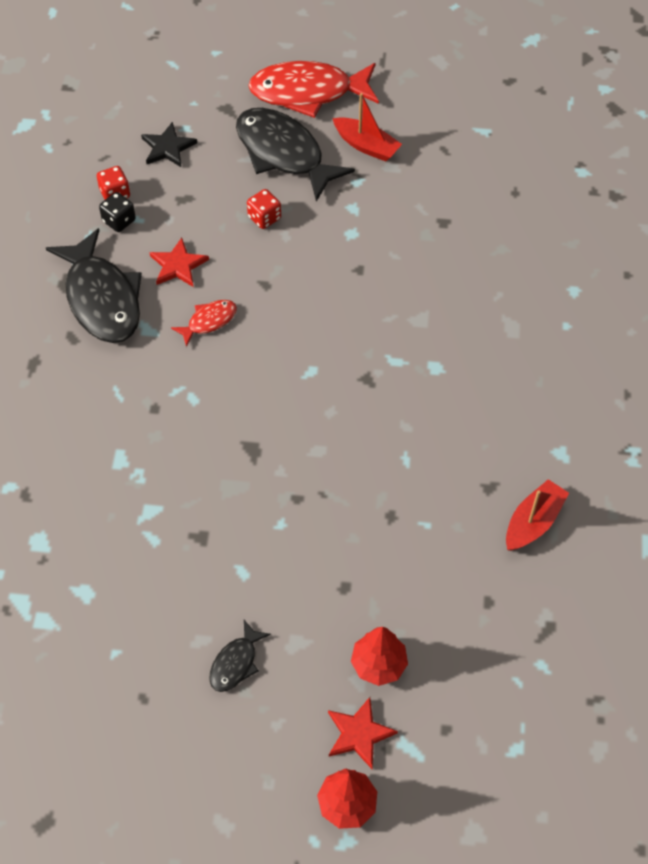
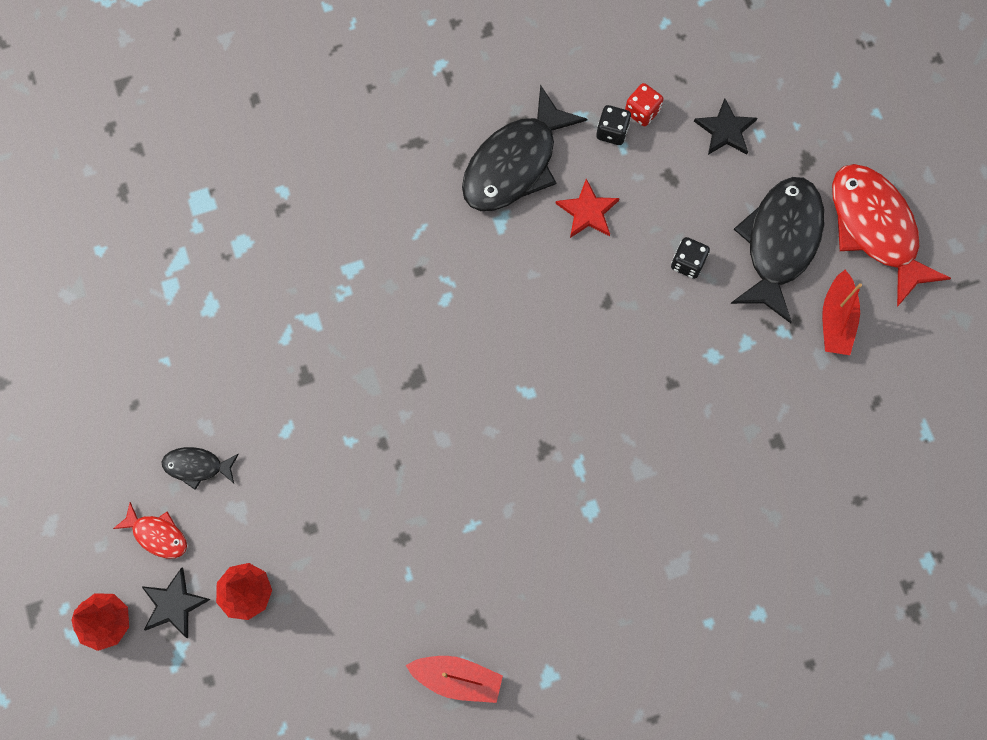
camera: 65 degrees right, 15 degrees up
red fish [171,300,237,347] -> red fish moved to [113,502,187,558]
red dice [247,189,281,229] -> black dice [671,237,710,279]
red star [328,697,398,769] -> black star [141,567,211,638]

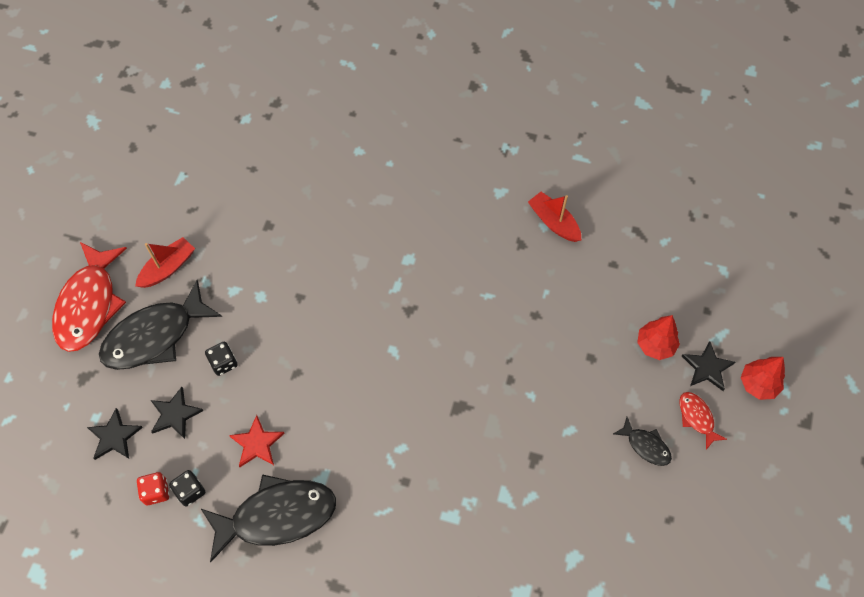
camera: 145 degrees left, 10 degrees down
none -> black star [151,387,204,439]

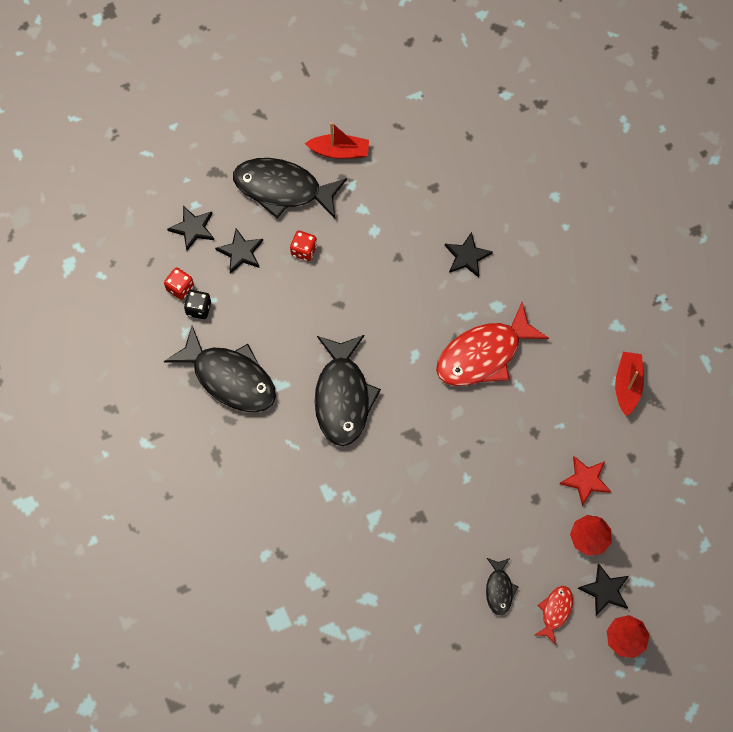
camera: 50 degrees right, 5 degrees up
red fish [52,242,127,352] -> red fish moved to [436,302,549,386]
black dice [205,342,238,376] -> red dice [290,231,317,261]
red star [229,415,285,467] -> red star moved to [560,456,611,506]
none -> black fish [315,335,381,446]
none -> black star [445,232,493,278]

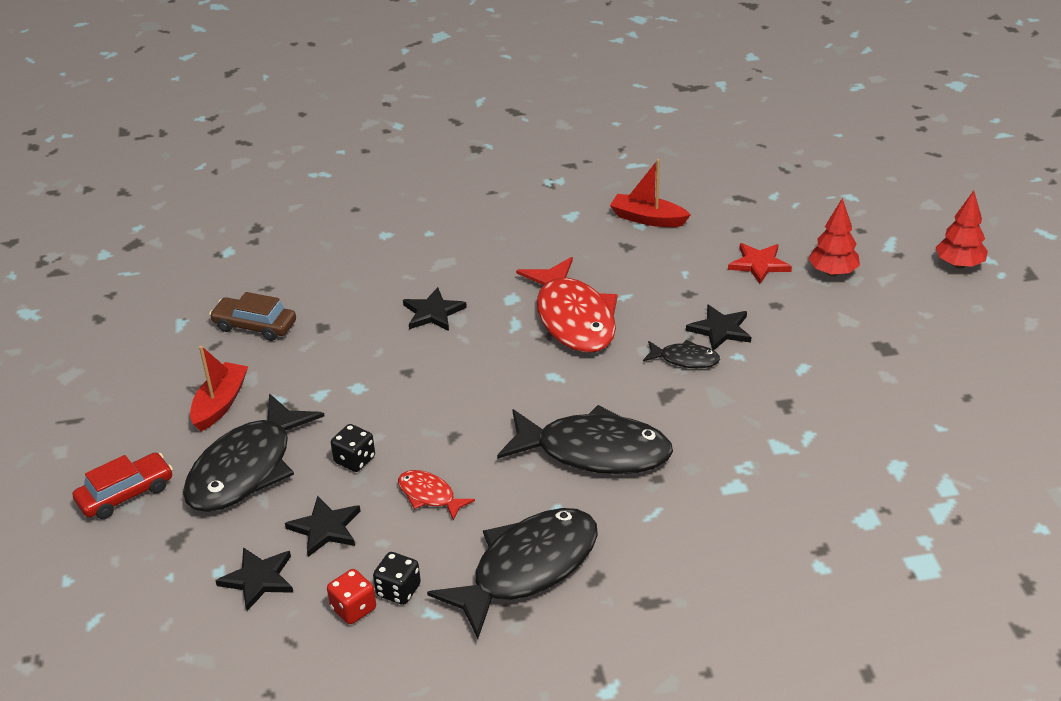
camera: 75 degrees left, 30 degrees down
red dice [290,231,317,261] -> black dice [331,424,375,472]
black fish [486,558,519,615] -> black fish moved to [643,340,720,368]
red fish [535,586,573,644] -> red fish moved to [398,470,475,521]
black star [578,563,629,616] -> black star moved to [686,304,751,350]
none -> red car [73,452,173,519]
none -> brown car [209,292,296,341]

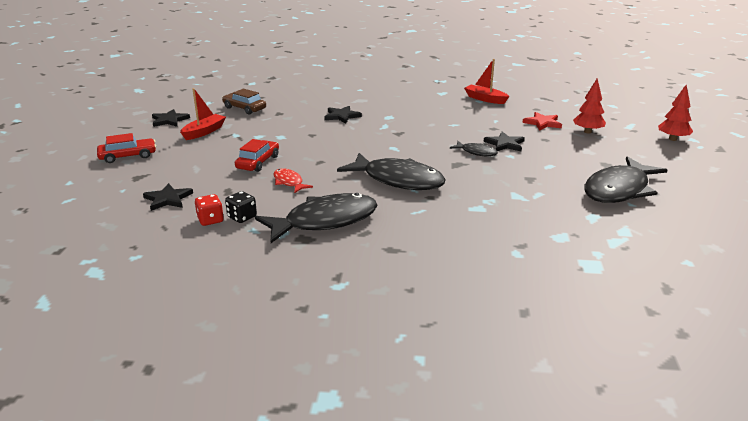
camera: 15 degrees right, 10 degrees down
black fish [183,393,325,512] -> black fish moved to [584,156,667,203]
black star [285,496,361,557] -> black star moved to [152,109,190,127]
black dice [331,424,375,472] -> red car [235,139,279,172]
red fish [516,257,618,353] -> none

